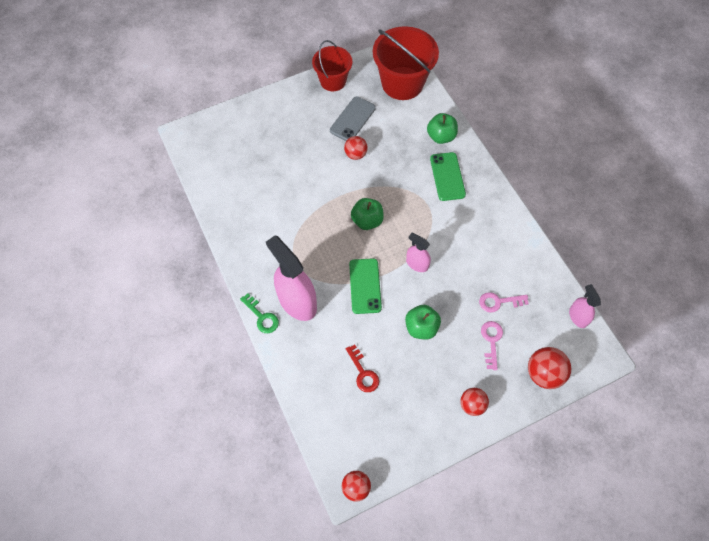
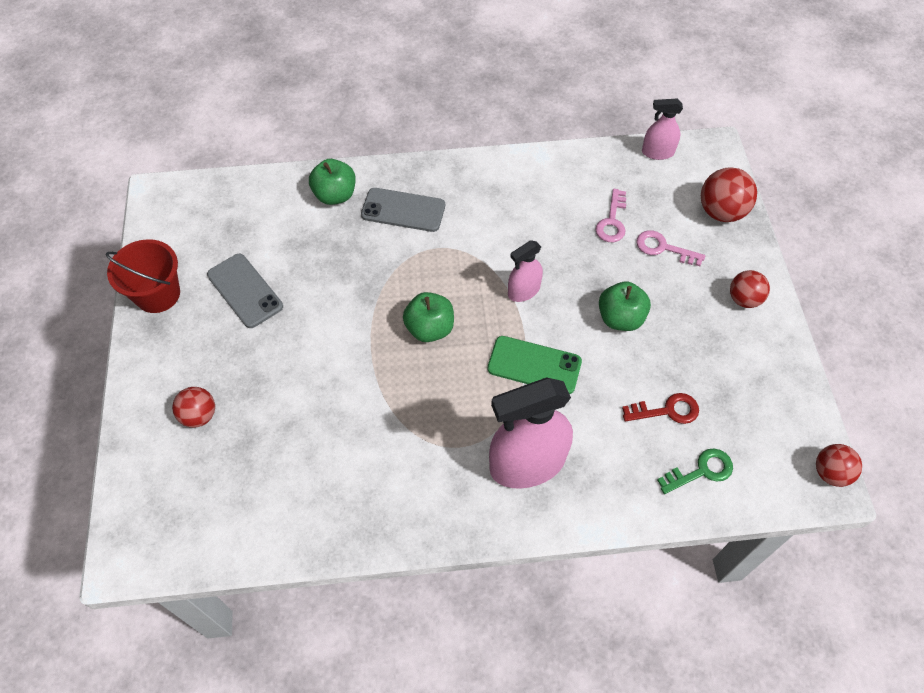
camera: 70 degrees left, 5 degrees down
green key [240,293,279,333] -> green key moved to [657,449,733,494]
red ball [344,136,368,160] -> red ball moved to [172,387,215,428]
red bucket [373,26,439,100] -> none
green phone [430,152,466,201] -> grey phone [361,188,445,232]

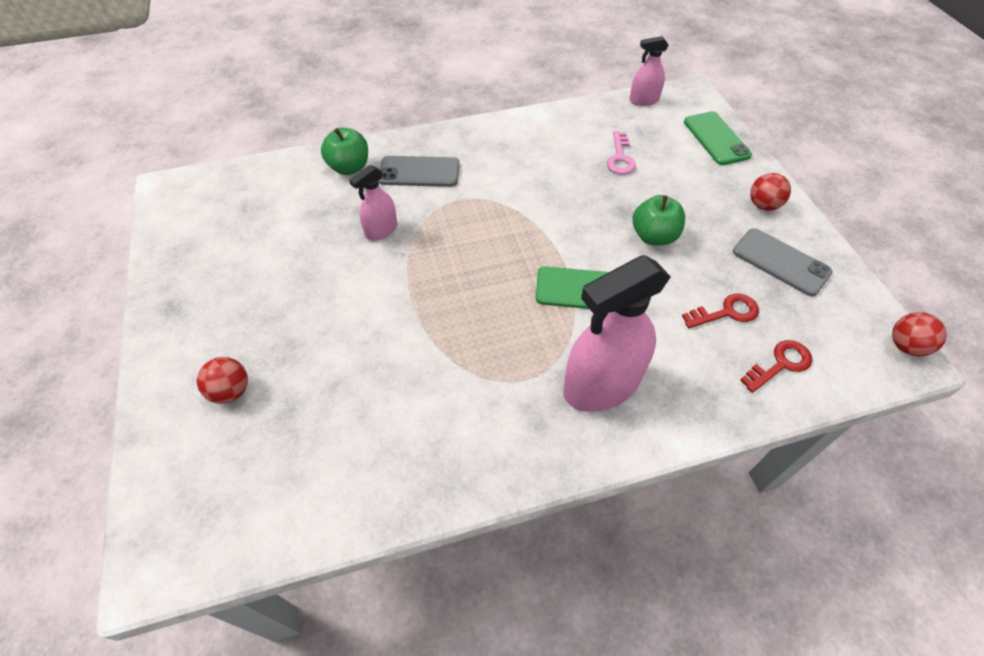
camera: 10 degrees left, 5 degrees down
red bucket [106,239,180,313] -> none
grey phone [207,254,283,328] -> grey phone moved to [733,228,833,296]
green apple [403,292,454,342] -> none
pink spray bottle [508,240,543,302] -> pink spray bottle moved to [349,165,397,240]
pink key [636,230,705,266] -> none
green key [657,449,733,494] -> red key [740,340,812,393]
red ball [701,167,757,222] -> green phone [684,111,752,165]

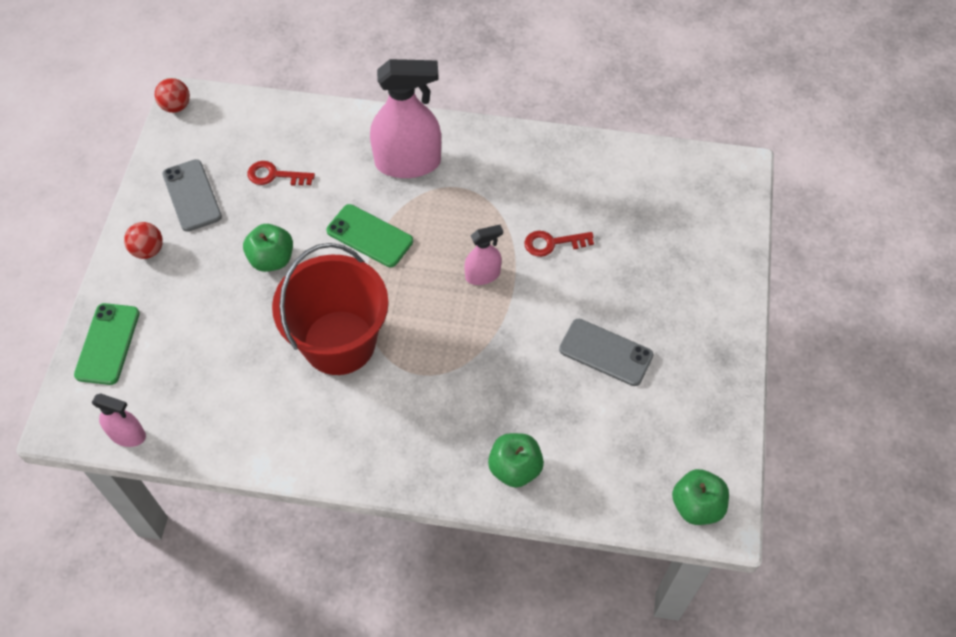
camera: 155 degrees left, 5 degrees up
red ball [197,357,248,404] -> none
pink spray bottle [349,165,397,240] -> pink spray bottle moved to [464,225,503,285]
grey phone [378,156,460,187] -> grey phone moved to [559,319,654,386]
pink key [607,131,636,175] -> none
red key [740,340,812,393] -> red key moved to [525,231,594,257]
none -> red bucket [272,243,389,375]
none -> green apple [672,469,729,525]

